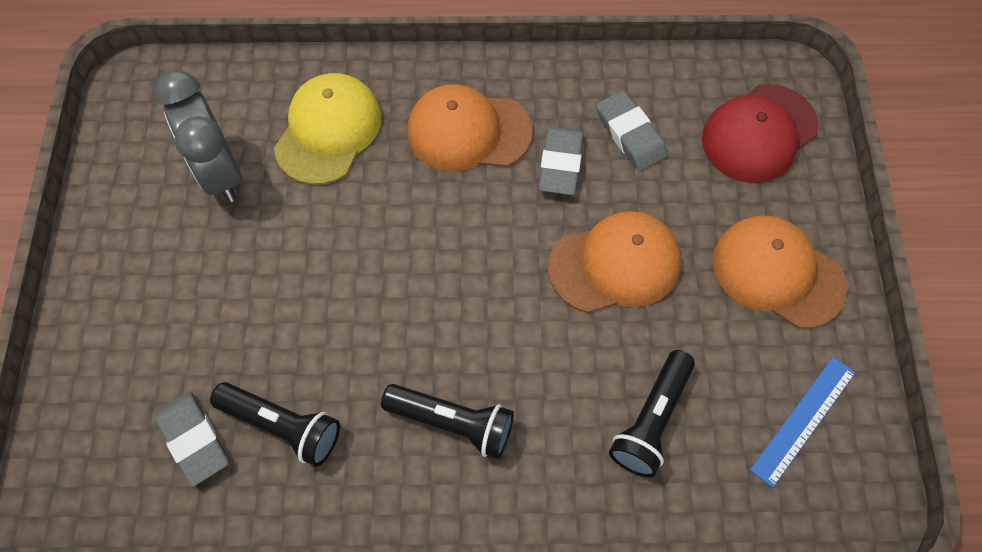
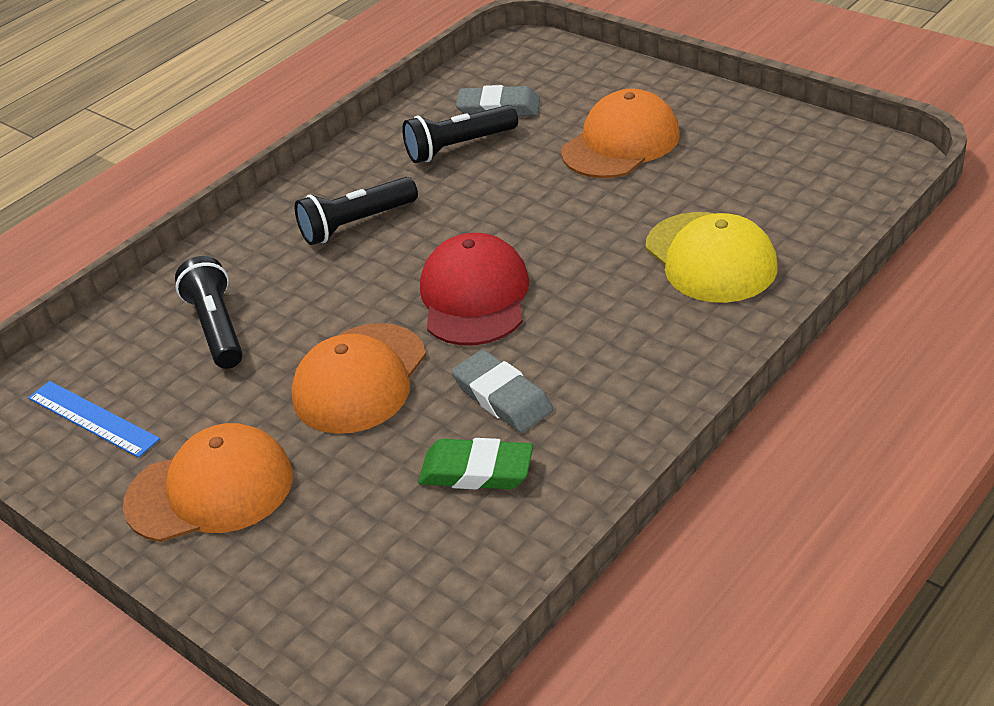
camera: 135 degrees right, 25 degrees down
grey clock [154,70,242,202] -> none
orange cap [407,84,533,172] -> orange cap moved to [561,89,680,178]
grey eraser [596,90,667,171] -> green eraser [418,438,533,490]
red cap [702,84,818,183] -> red cap moved to [420,233,530,345]
blue ruler [750,357,855,488] -> blue ruler turned 45 degrees counterclockwise [28,381,160,458]

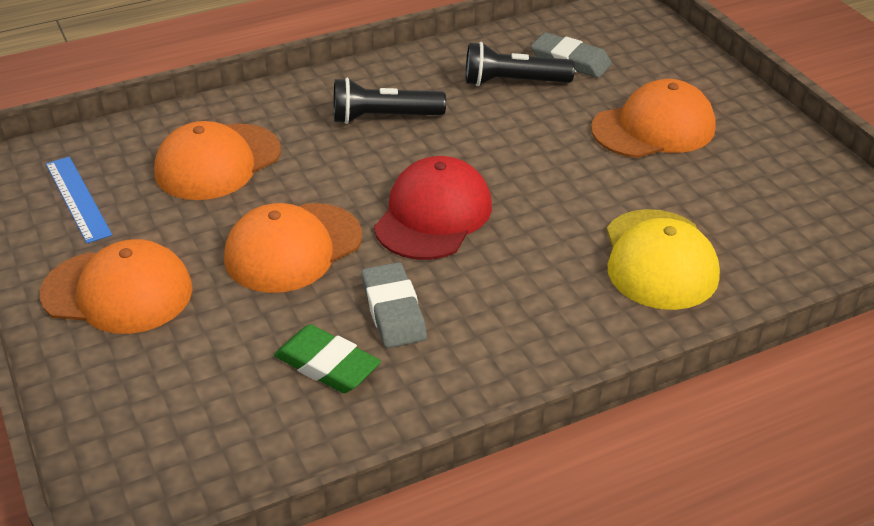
camera: 20 degrees right, 0 degrees up
black flashlight [175,256,243,369] -> orange cap [154,121,281,200]

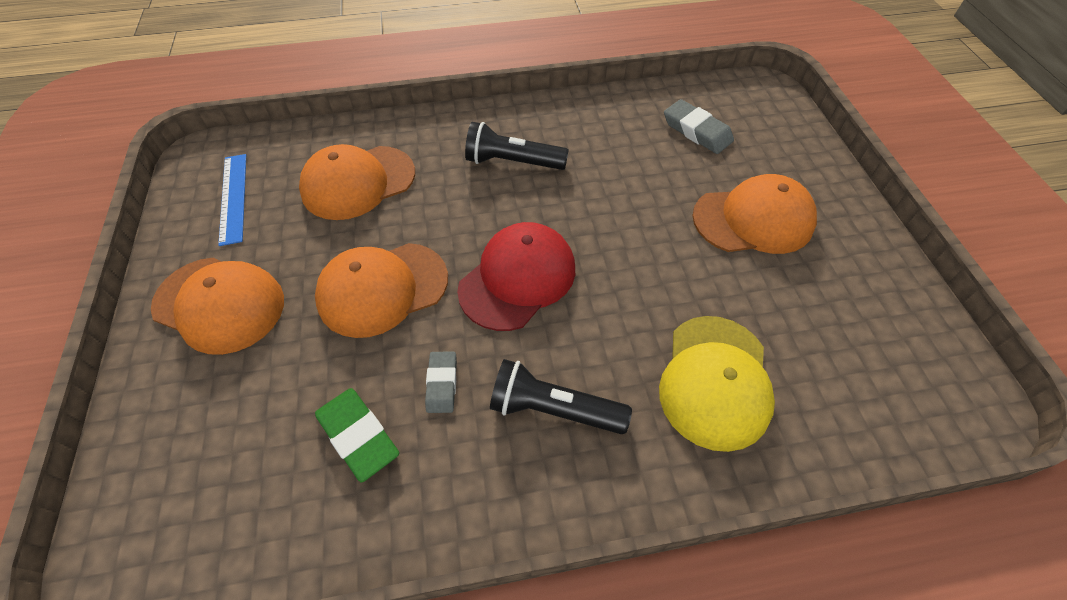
camera: 15 degrees right, 15 degrees up
grey eraser [361,262,427,348] -> grey eraser [425,351,457,413], size x0.65
black flashlight [465,42,575,86] -> black flashlight moved to [490,359,632,434]

